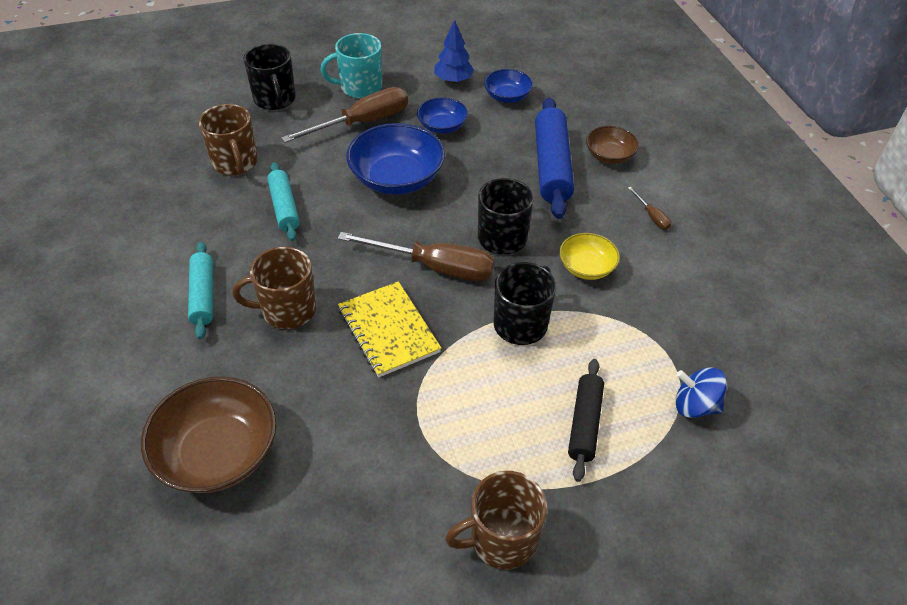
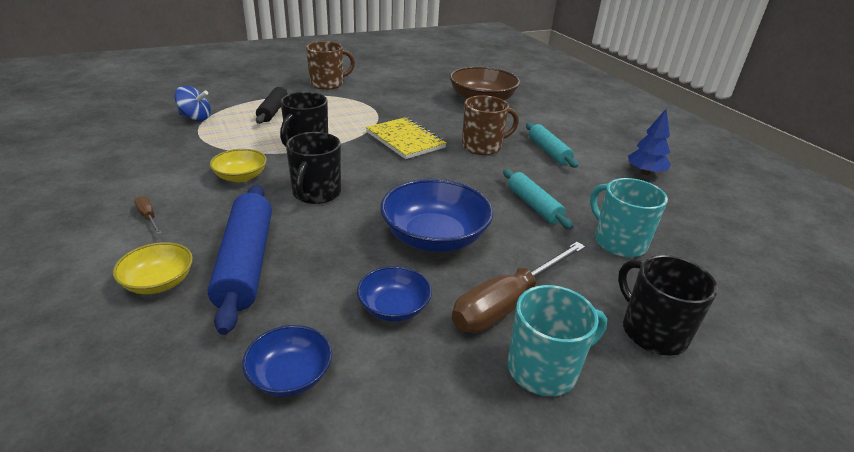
camera: 170 degrees right, 15 degrees down
brown mug [199,104,258,175] -> turquoise mug [590,178,668,257]
brown screwdriver [338,232,494,281] -> none
blue tree [434,20,474,83] -> blue tree moved to [628,108,671,175]
brown bowl [586,126,639,164] -> yellow bowl [113,242,193,294]

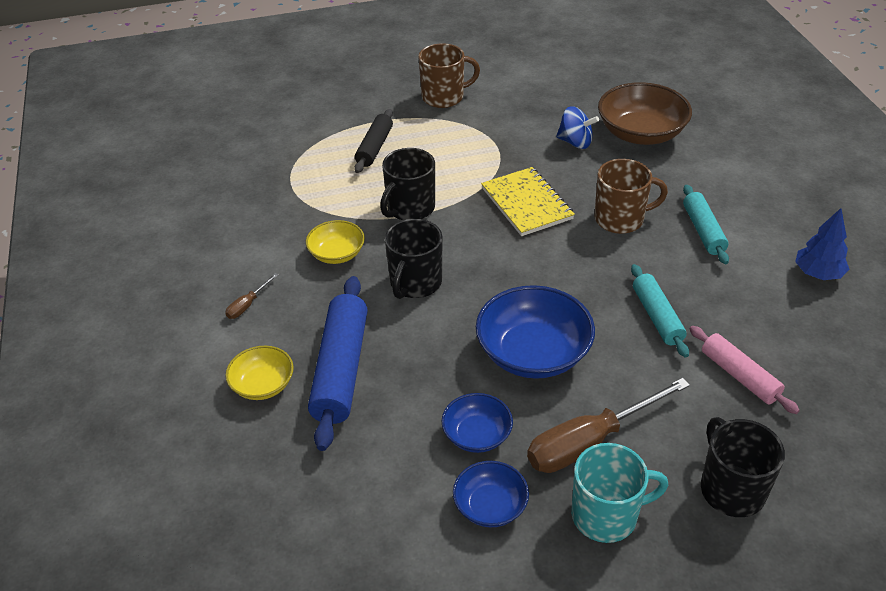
camera: 15 degrees right, 10 degrees up
brown screwdriver [134,196,162,235] -> brown screwdriver turned 120 degrees counterclockwise [225,273,278,319]
blue spinning top [175,86,211,121] -> blue spinning top moved to [556,106,599,149]
blue bowl [242,325,332,396] -> blue bowl moved to [453,461,529,527]
turquoise mug [590,178,668,257] -> pink rolling pin [690,326,800,414]

